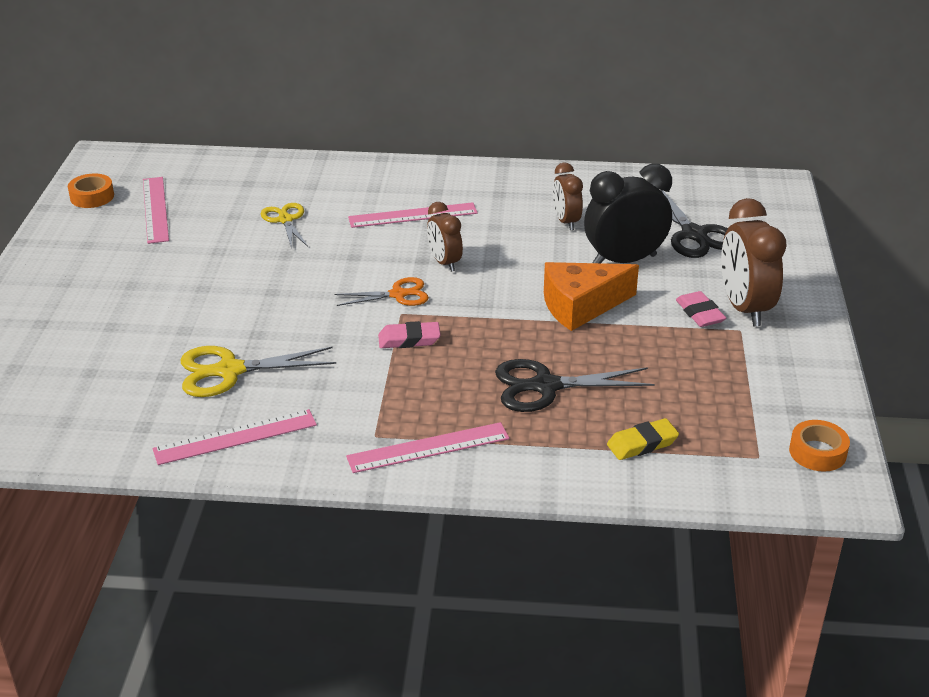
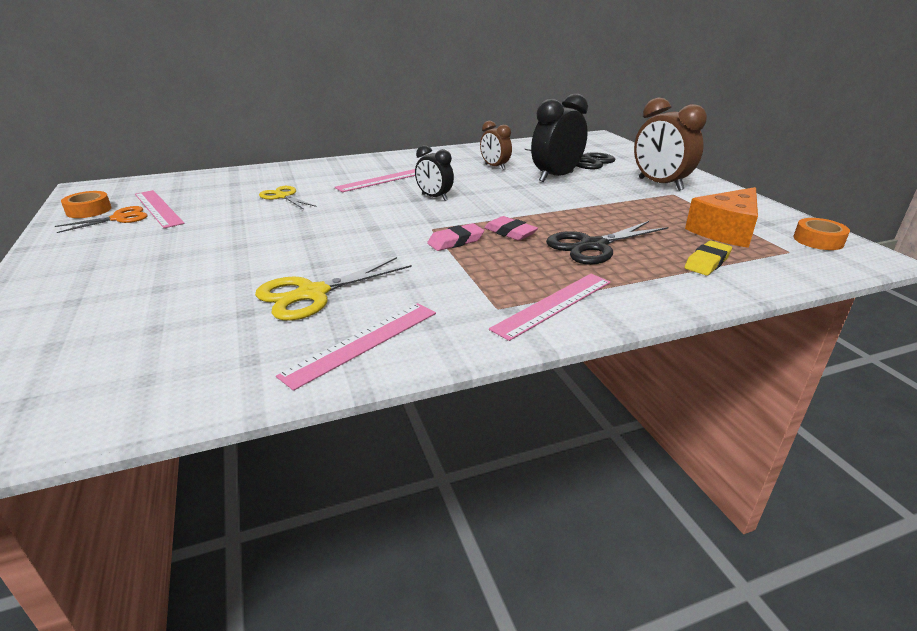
camera: 25 degrees left, 5 degrees down
orange scissors [334,277,429,306] -> orange scissors moved to [55,206,148,233]
brown clock [427,202,463,272] -> black clock [415,145,454,201]
orange cheese [544,262,639,331] -> orange cheese moved to [685,187,758,248]
pink eraser [676,291,726,327] -> pink eraser moved to [484,216,538,241]

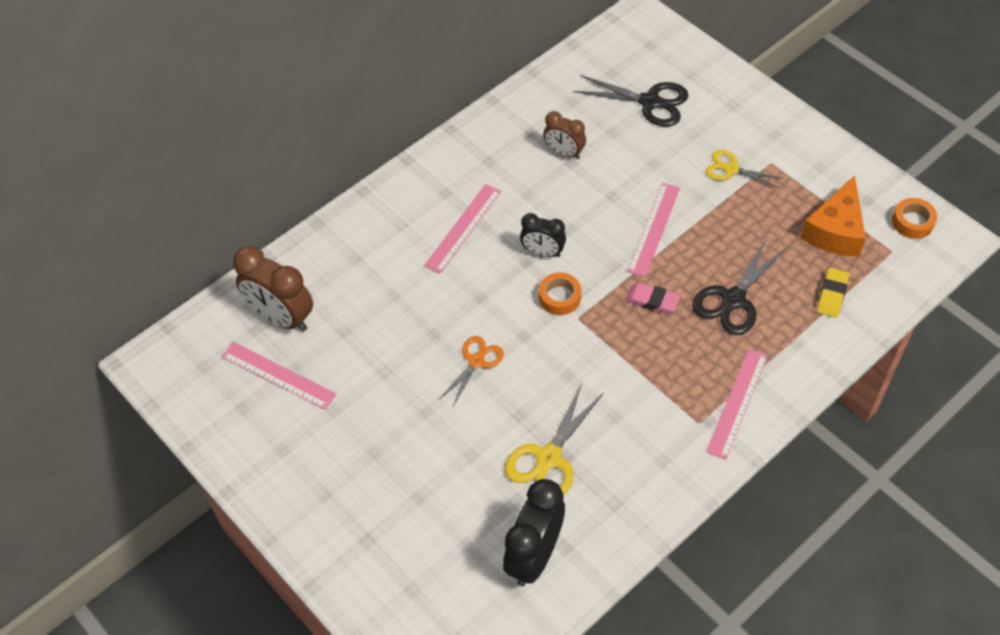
camera: 20 degrees left, 25 degrees up
orange scissors [55,206,148,233] -> orange scissors moved to [439,336,504,406]
orange tape [61,191,112,218] -> orange tape moved to [539,272,581,315]
yellow scissors [259,186,317,209] -> yellow scissors moved to [706,150,784,188]
pink ruler [276,303,436,391] -> pink ruler moved to [627,183,680,277]
pink eraser [427,223,484,251] -> none
black clock [531,93,588,182] -> black clock moved to [503,479,565,586]
brown clock [634,98,707,191] -> brown clock moved to [233,246,313,332]

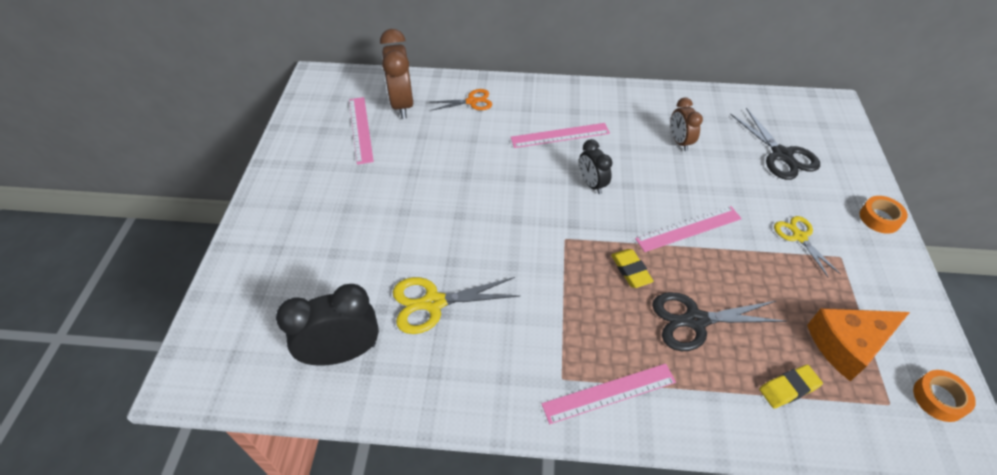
camera: 45 degrees right, 5 degrees down
orange scissors [439,336,504,406] -> orange scissors moved to [432,89,492,110]
orange tape [539,272,581,315] -> orange tape moved to [860,196,908,234]
pink eraser [626,283,681,314] -> yellow eraser [611,249,654,288]

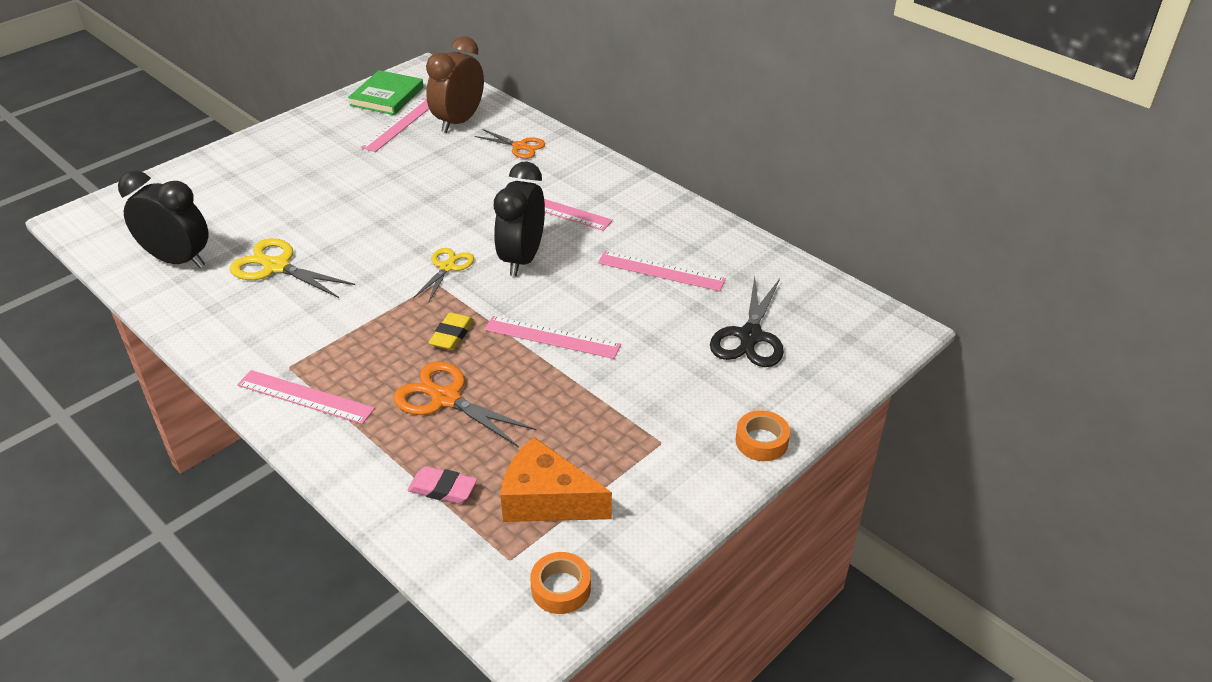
camera: 40 degrees right, 10 degrees down
black clock [579,139,612,194] -> black clock [494,162,545,276], size x1.69
black scissors [652,292,786,351] -> orange scissors [393,361,537,447]
brown clock [671,98,703,151] -> pink ruler [598,251,726,291]
yellow eraser [759,365,823,409] -> pink eraser [408,466,477,504]
yellow scissors [774,216,840,278] -> yellow scissors moved to [413,248,474,303]
none -> green book [348,70,424,115]

